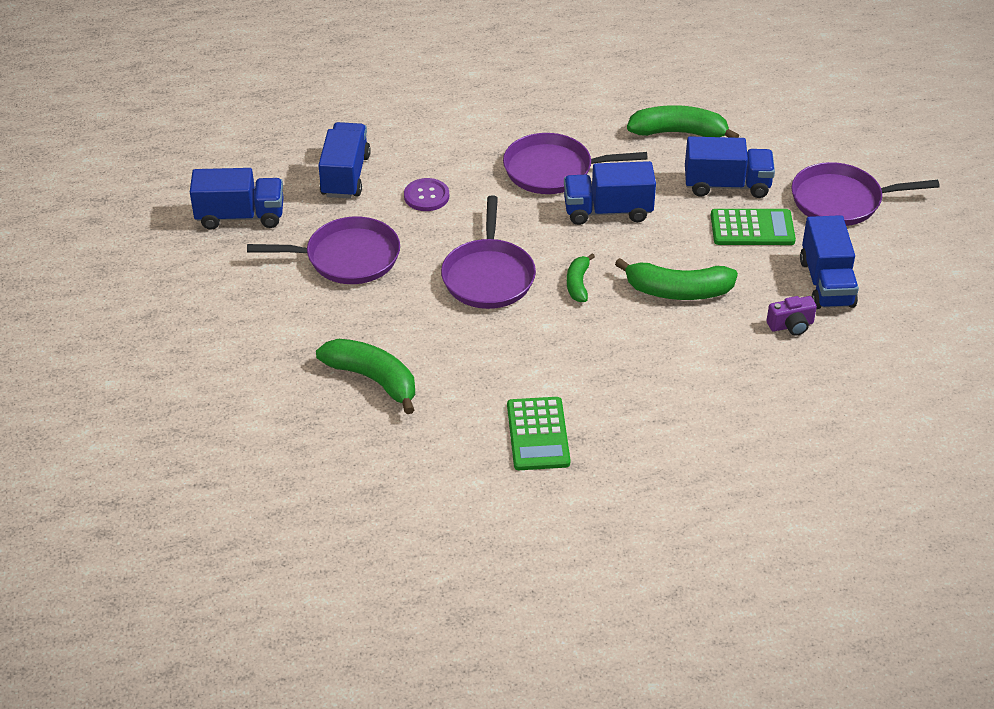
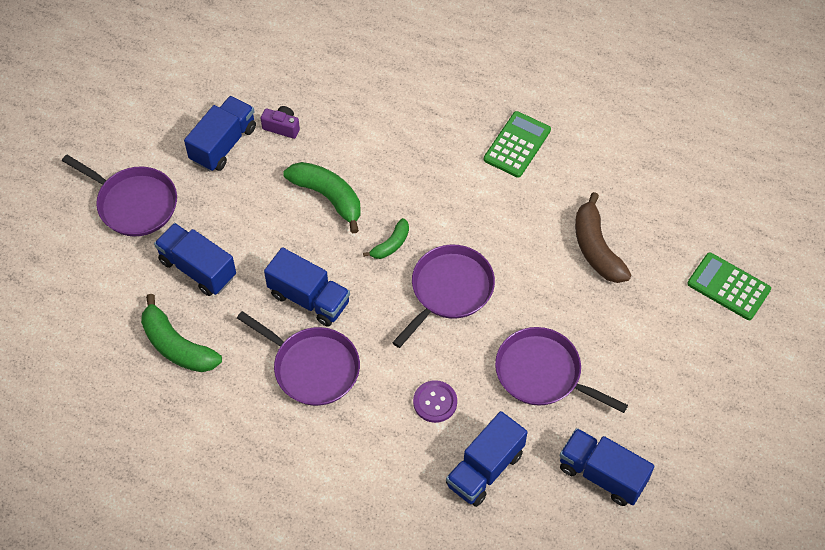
camera: 145 degrees left, 15 degrees up
green banana [316,339,415,414] -> brown banana [575,192,631,283]
green calculator [711,209,796,245] -> green calculator moved to [687,252,771,320]

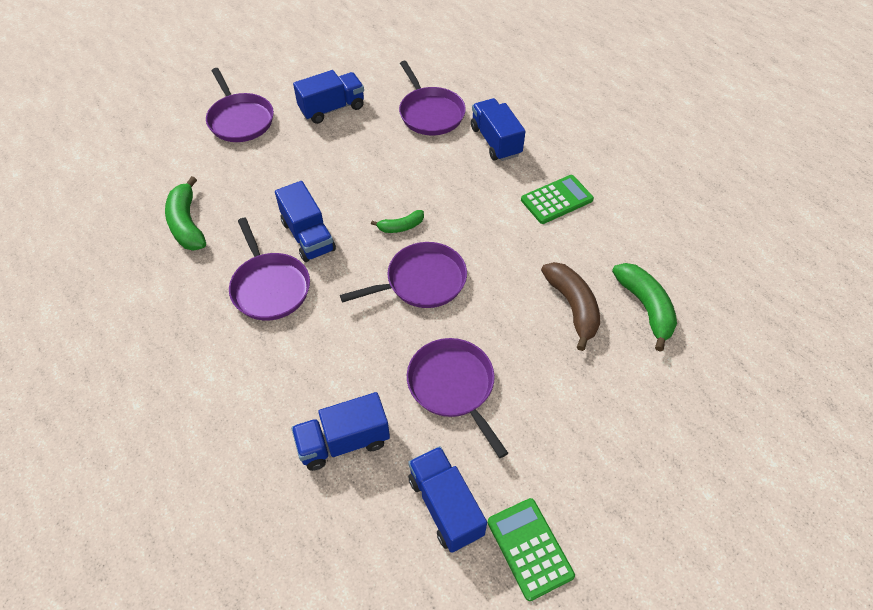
camera: 30 degrees right, 5 degrees down
blue truck [154,223,236,296] -> blue truck moved to [471,98,526,161]
purple camera [261,106,300,139] -> none
green banana [283,162,361,233] -> green banana moved to [612,263,677,352]
purple button [413,380,457,423] -> none
brown banana [575,192,631,283] -> brown banana turned 150 degrees clockwise [541,262,600,351]
green calculator [687,252,771,320] -> green calculator moved to [487,498,575,601]
none -> purple pan [399,61,466,135]

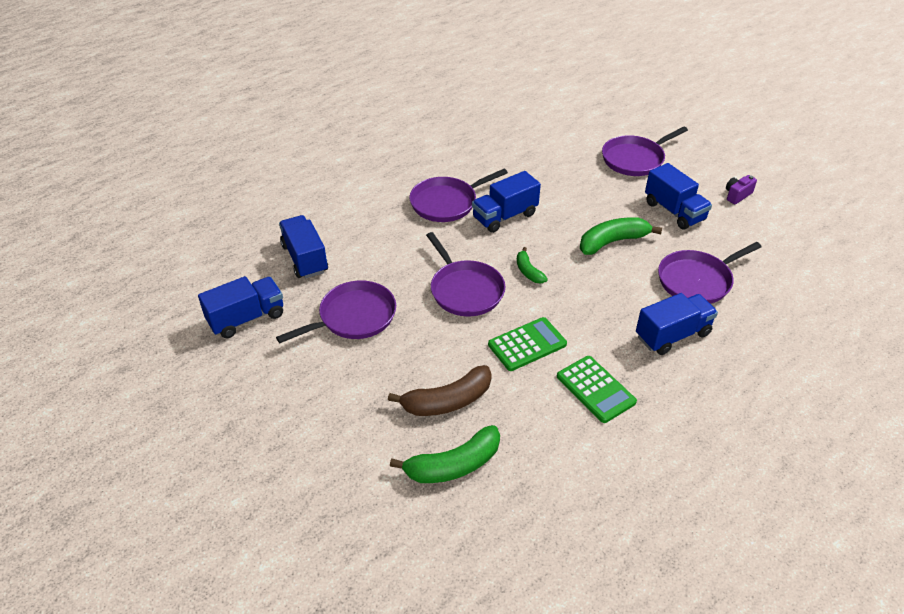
camera: 85 degrees right, 10 degrees down
green banana [165,176,206,250] -> green banana moved to [580,217,662,255]
green calculator [487,498,575,601] -> green calculator moved to [488,317,567,371]
none -> purple camera [726,175,757,204]

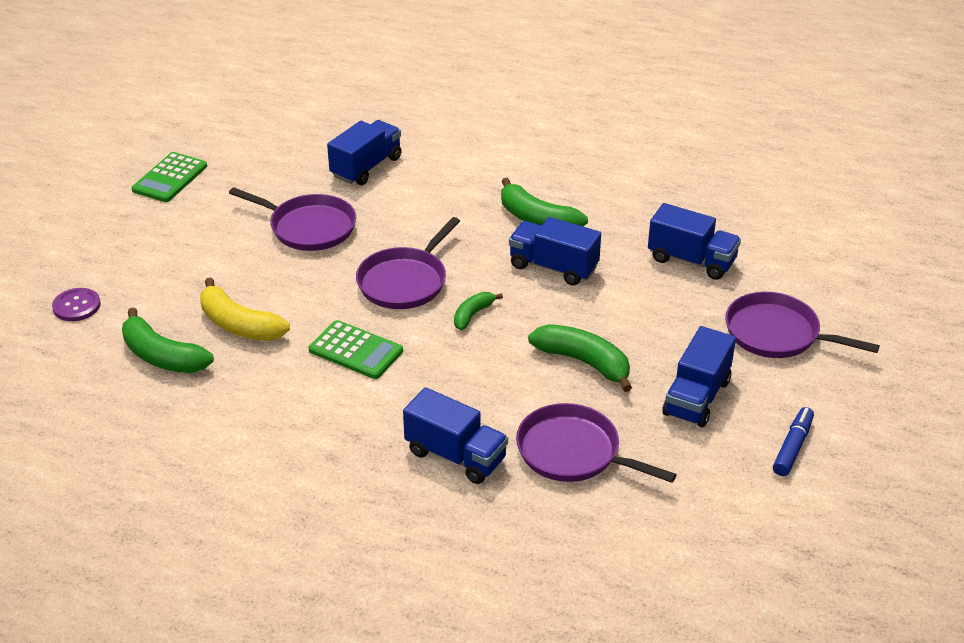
camera: 60 degrees right, 5 degrees down
blue truck [198,276,283,338] -> blue truck moved to [648,203,741,280]
brown banana [388,365,492,416] -> yellow banana [200,278,290,341]
purple pan [409,169,508,222] -> green banana [501,178,588,227]
green calculator [557,356,637,423] -> green calculator moved to [131,152,207,202]
purple camera [726,175,757,204] -> blue marker [773,407,814,476]
none -> purple button [52,288,101,321]

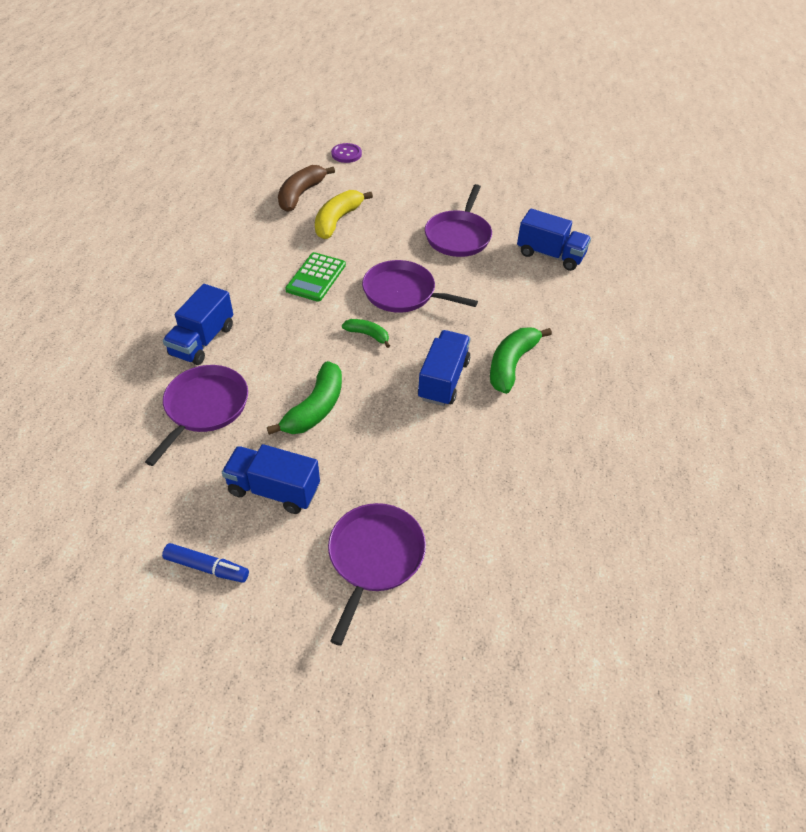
camera: 80 degrees right, 10 degrees up
green banana [122,308,214,373] -> brown banana [278,165,335,212]
green calculator [131,152,207,202] -> none
blue truck [648,203,741,280] -> none

